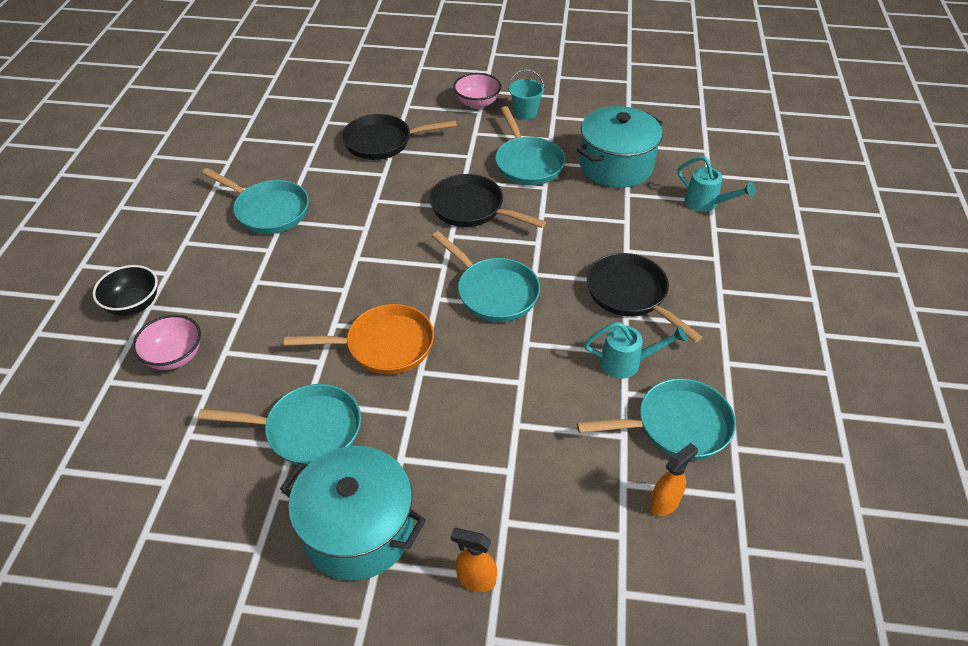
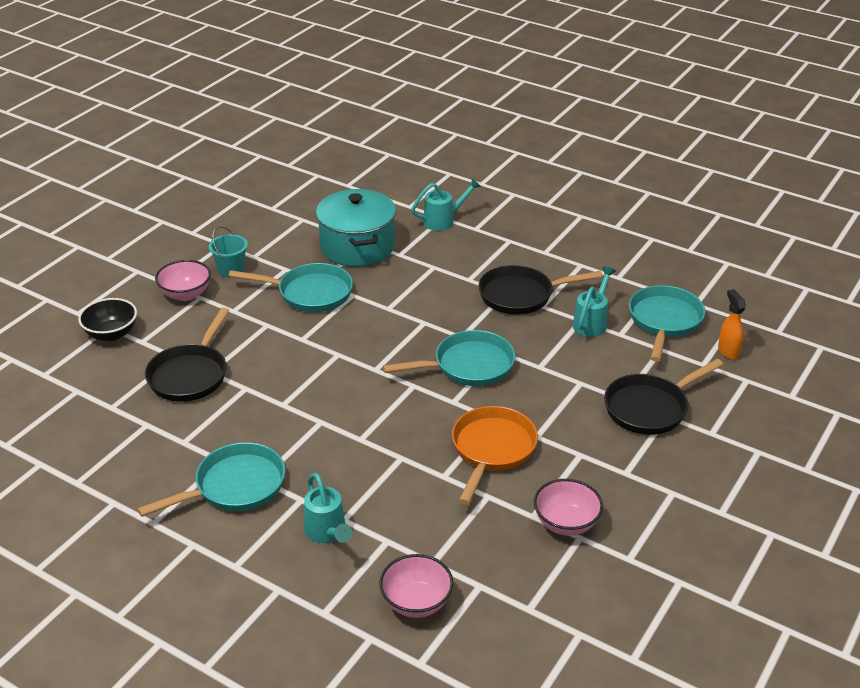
camera: 65 degrees left, 10 degrees down
black bowl [93,265,158,316] -> black bowl moved to [78,298,137,341]
turquoise pan [198,384,361,465] -> pink bowl [534,479,603,536]
turquoise pot [280,446,426,581] -> none
black pan [429,174,546,228] -> black pan moved to [604,359,723,435]
orange spray bottle [451,528,497,592] -> none
none -> turquoise watering can [304,473,352,543]

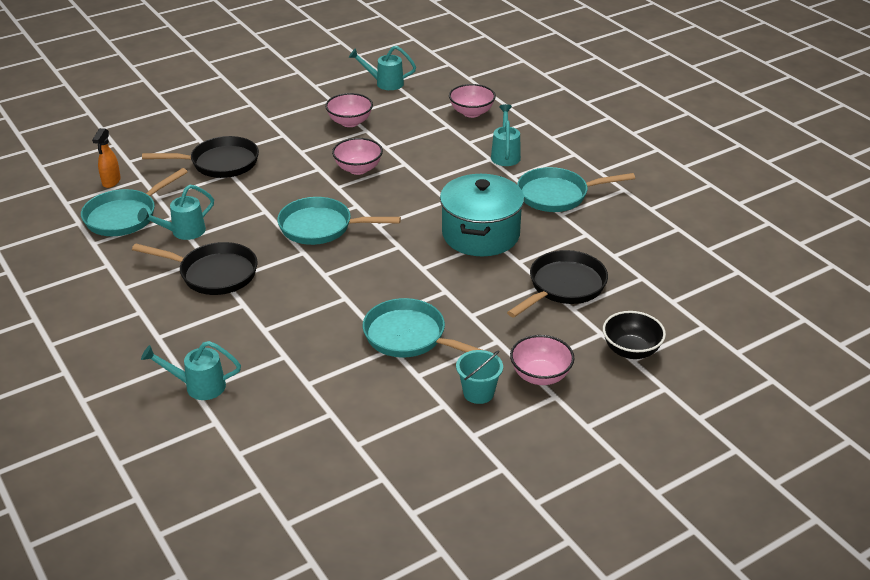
camera: 155 degrees left, 0 degrees up
turquoise pot [316,189,396,267] -> turquoise pot moved to [440,174,524,256]
orange pan [452,406,538,505] -> pink bowl [332,138,383,175]
none -> turquoise watering can [349,46,416,90]

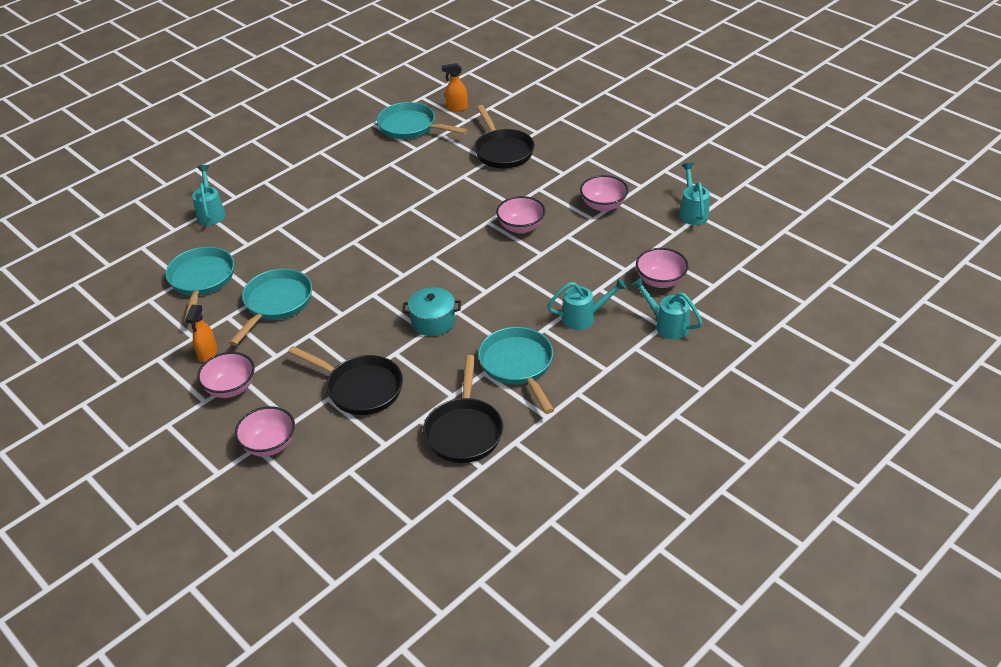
camera: 80 degrees right, 5 degrees up
black pan [132,242,258,295] -> black pan moved to [423,355,503,463]
turquoise watering can [137,185,214,240] -> turquoise watering can moved to [631,277,703,339]
turquoise pan [277,197,401,245] -> turquoise pan moved to [165,247,234,322]
turquoise pot [440,174,524,256] -> turquoise pot [402,287,461,336], size x0.58
turquoise bucket [456,350,503,404] -> orange spray bottle [185,305,217,362]
black bowl [603,311,666,359] -> pink bowl [235,406,295,457]

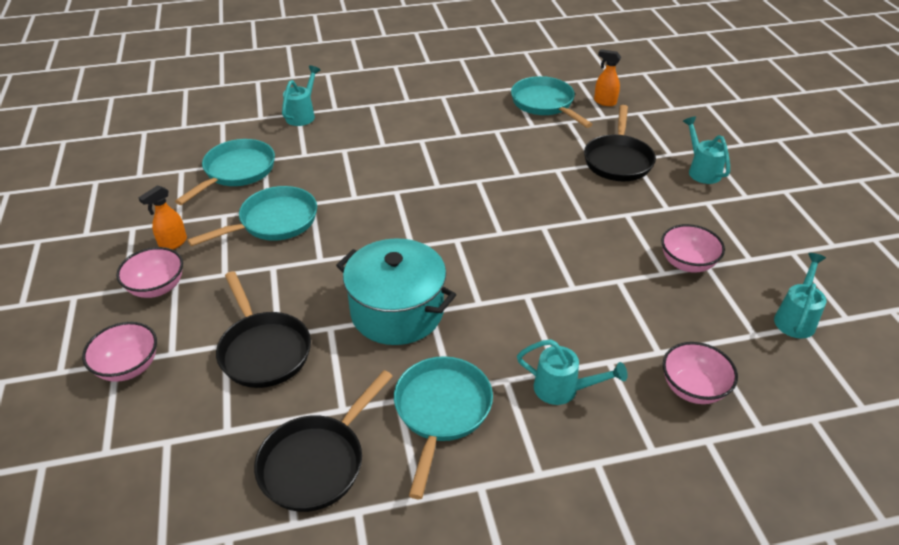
camera: 30 degrees right, 0 degrees up
turquoise pot [402,287,461,336] -> turquoise pot [336,238,456,345], size x1.73
pink bowl [496,196,545,234] -> none
turquoise watering can [631,277,703,339] -> turquoise watering can moved to [683,116,730,184]

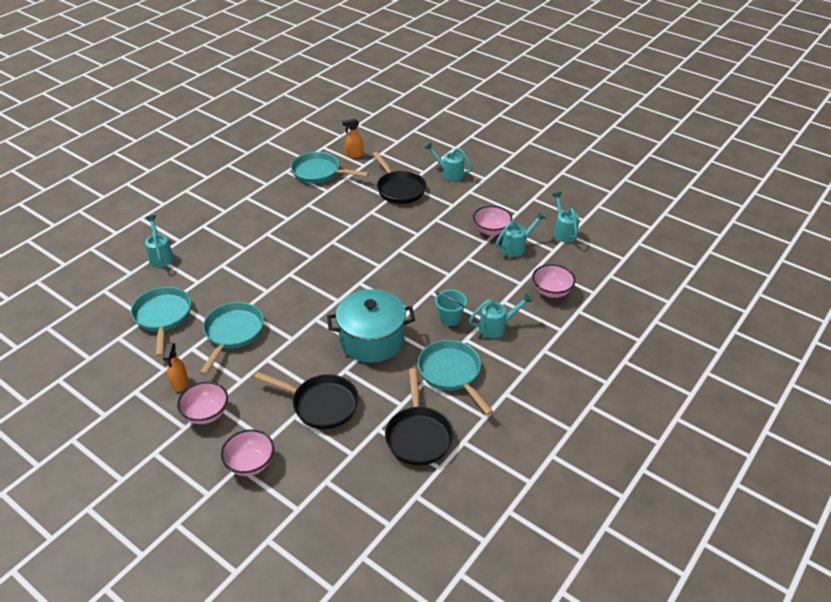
camera: 40 degrees left, 0 degrees up
none -> turquoise bucket [435,289,467,326]
none -> turquoise watering can [496,212,545,257]

